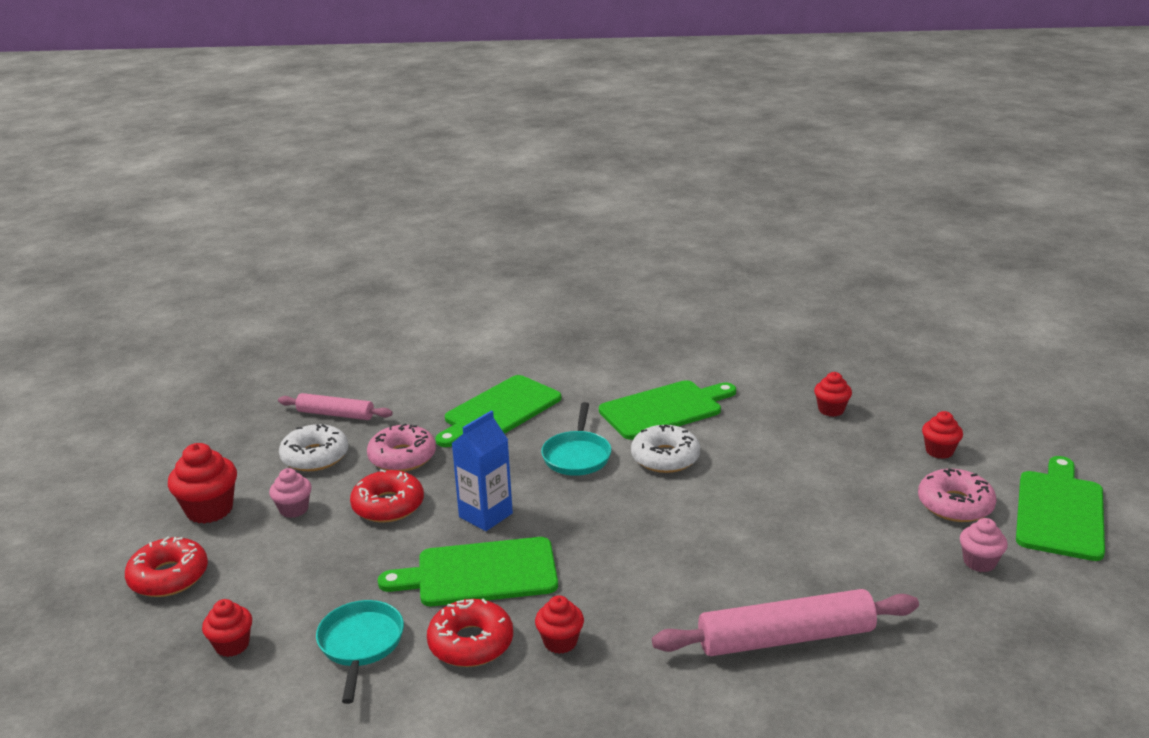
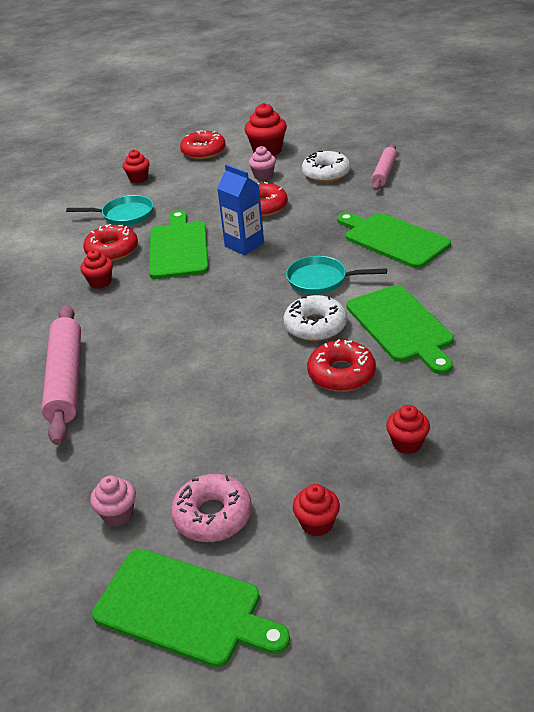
camera: 95 degrees right, 10 degrees up
pink donut [367,423,436,472] -> none
none -> red donut [307,339,376,392]

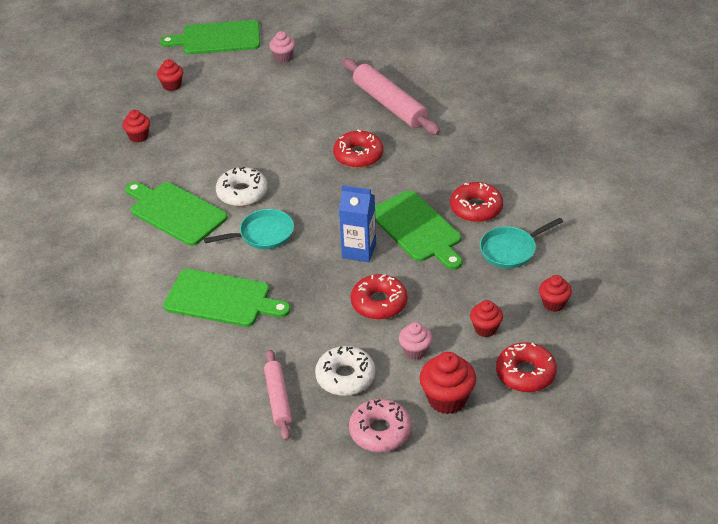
camera: 150 degrees right, 5 degrees up
red cupcake [80,250,113,289] -> red cupcake moved to [470,300,503,337]
pink donut [171,474,252,542] -> pink donut moved to [349,399,411,452]
red donut [307,339,376,392] -> red donut moved to [333,130,383,168]

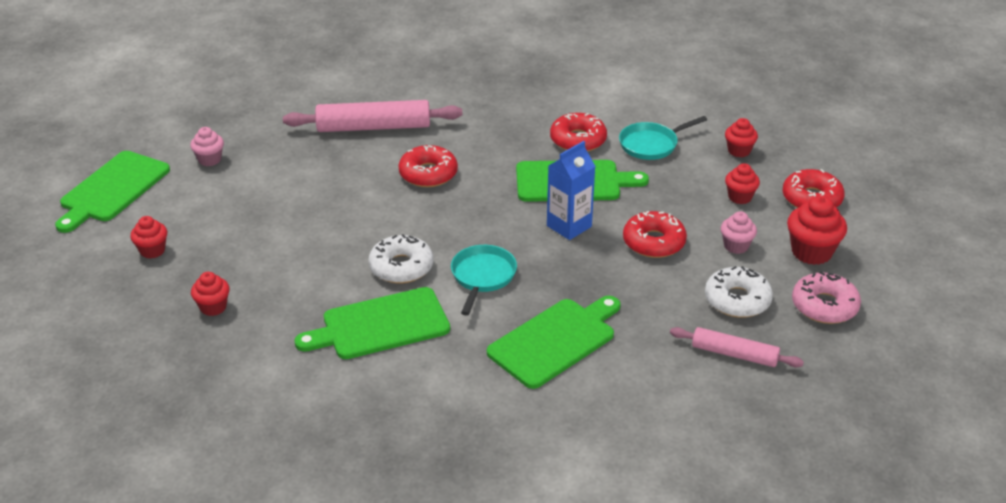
camera: 60 degrees left, 5 degrees down
turquoise pan [480,218,563,269] -> turquoise pan turned 60 degrees clockwise [619,116,707,160]

